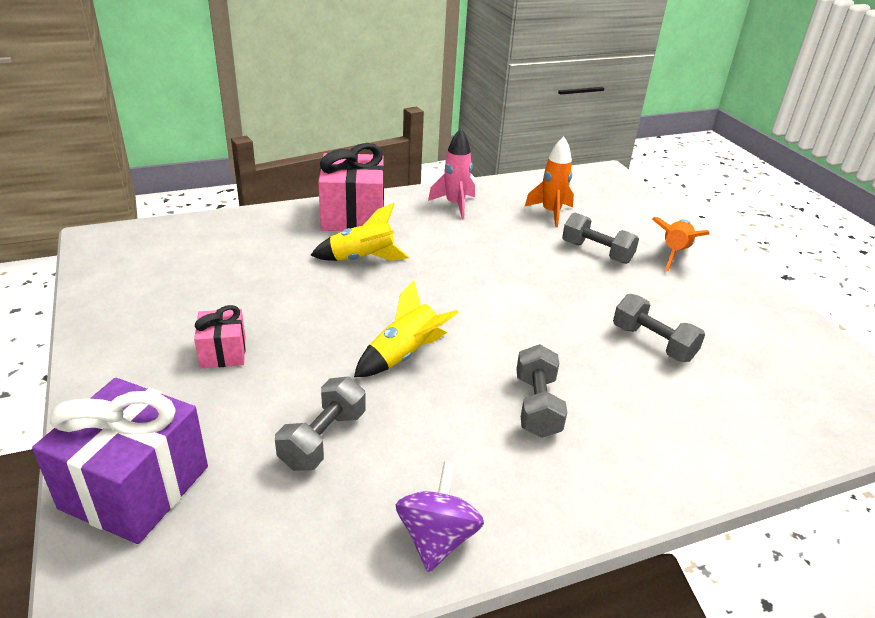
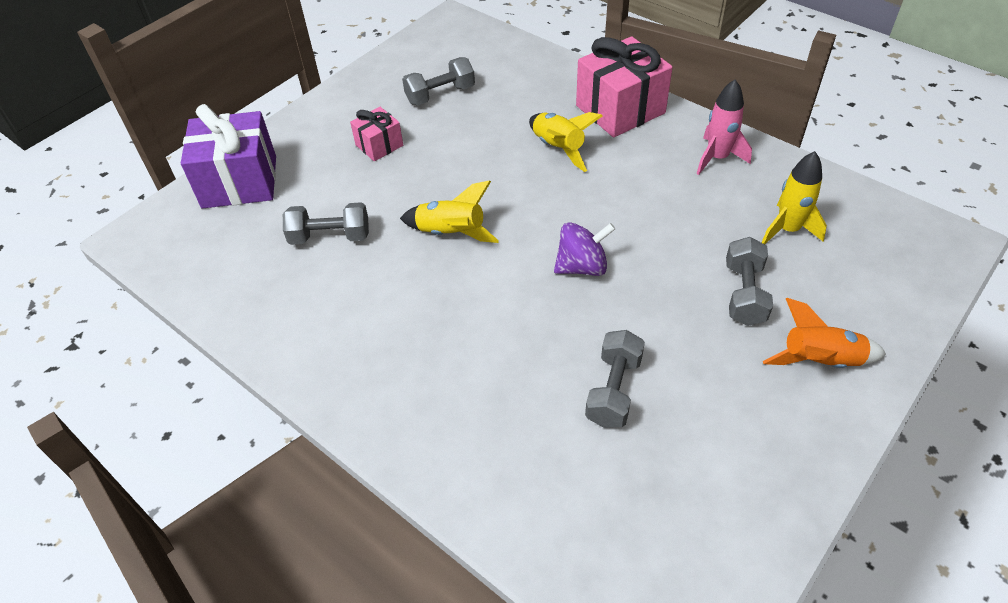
camera: 65 degrees right, 15 degrees up
purple spinning top [396,462,484,572] -> purple spinning top moved to [554,222,615,276]
grey dumbbell [517,344,567,438] -> grey dumbbell moved to [402,57,475,105]
orange rocket [525,137,574,227] -> yellow rocket [761,151,827,244]

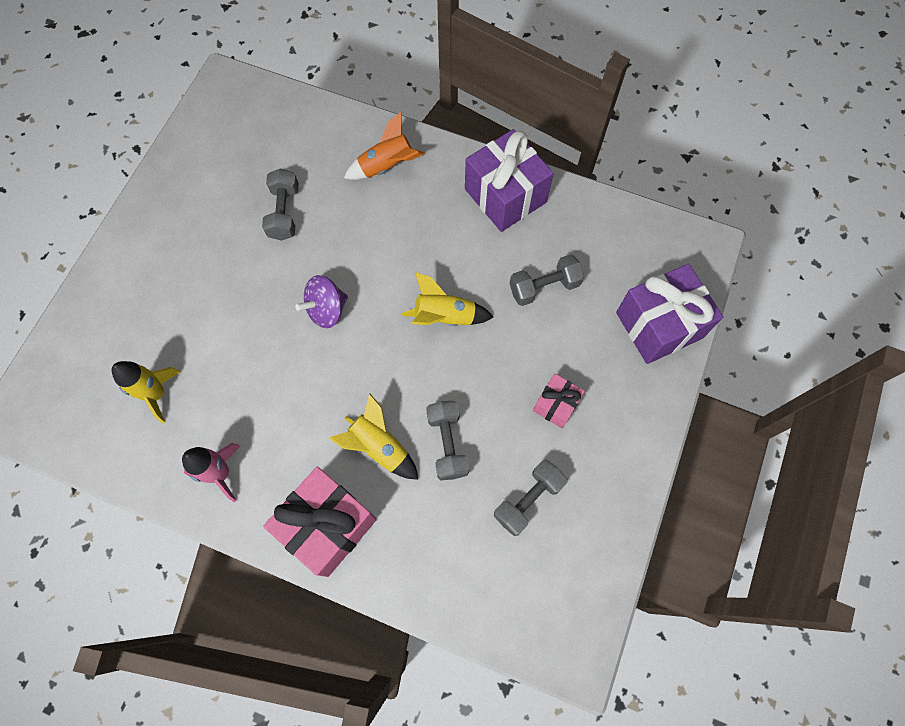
camera: 160 degrees right, 20 degrees up
grey dumbbell [726,237,773,326] -> grey dumbbell moved to [426,401,470,480]
orange rocket [763,298,886,368] -> orange rocket moved to [344,112,425,180]
none -> purple gift [465,129,554,232]

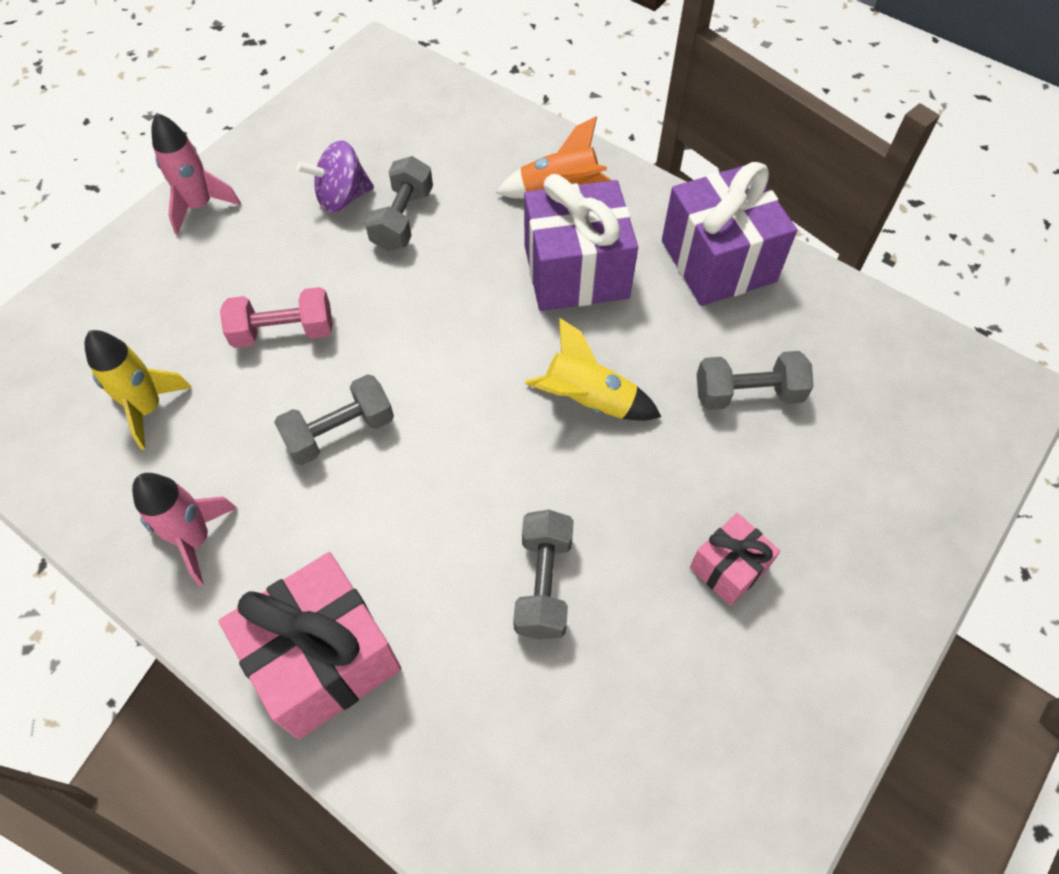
camera: 15 degrees right, 10 degrees down
purple spinning top [295,275,348,328] -> purple spinning top moved to [297,140,374,212]
yellow rocket [329,394,419,480] -> none
grey dumbbell [494,460,567,536] -> grey dumbbell moved to [274,374,394,465]
purple gift [616,263,723,364] -> purple gift moved to [524,174,638,311]
none -> pink rocket [151,113,241,235]
none -> pink dumbbell [220,287,333,348]

